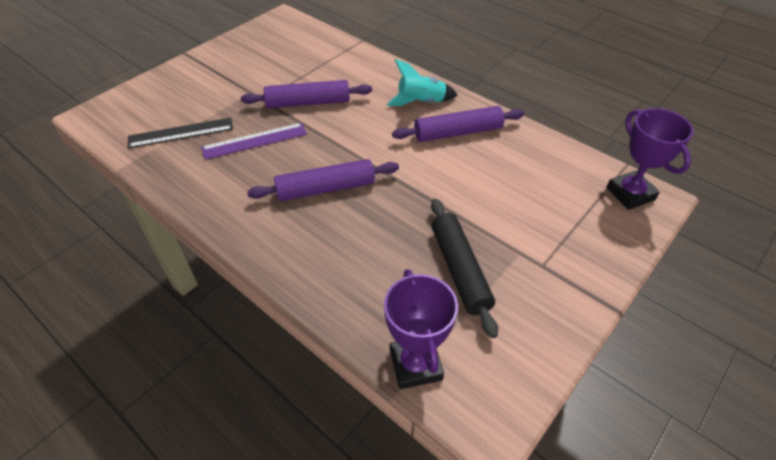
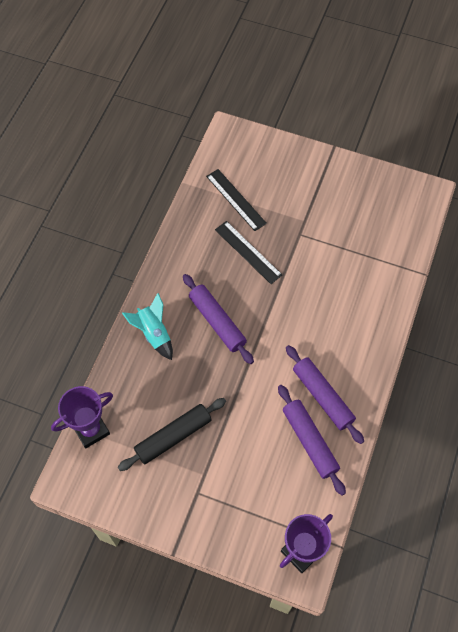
camera: 70 degrees right, 15 degrees up
purple ruler [201,123,307,160] -> black ruler [215,221,282,284]
purple rolling pin [241,80,372,108] -> purple rolling pin moved to [278,385,346,495]
turquoise rocket [387,59,458,106] -> turquoise rocket moved to [122,293,173,360]

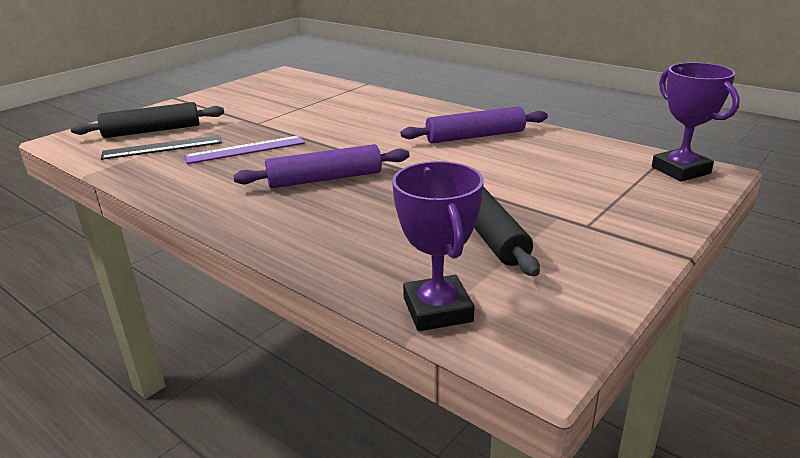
camera: 70 degrees left, 35 degrees down
turquoise rocket [122,293,173,360] -> none
black ruler [215,221,282,284] -> purple ruler [184,136,305,164]
purple rolling pin [278,385,346,495] -> none
none -> black rolling pin [70,102,224,138]

